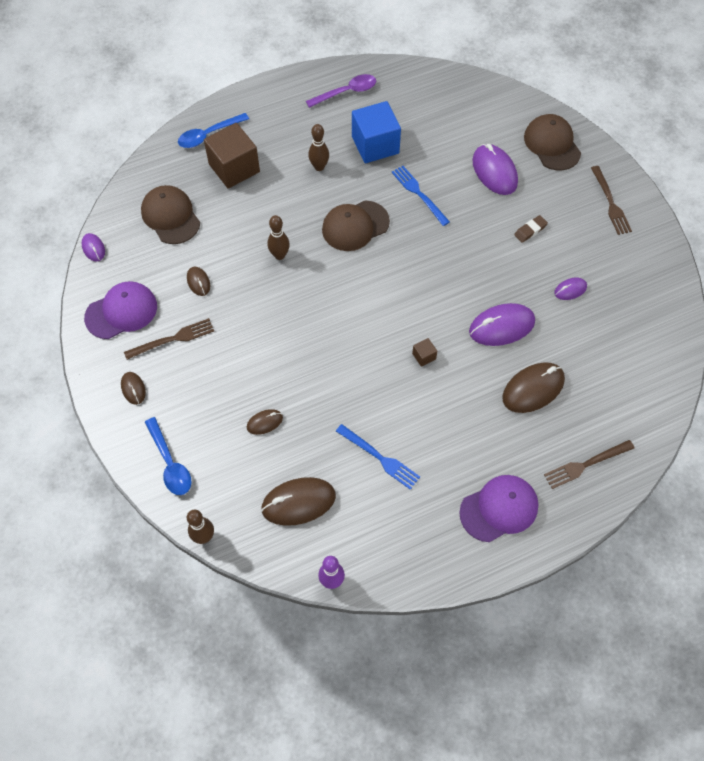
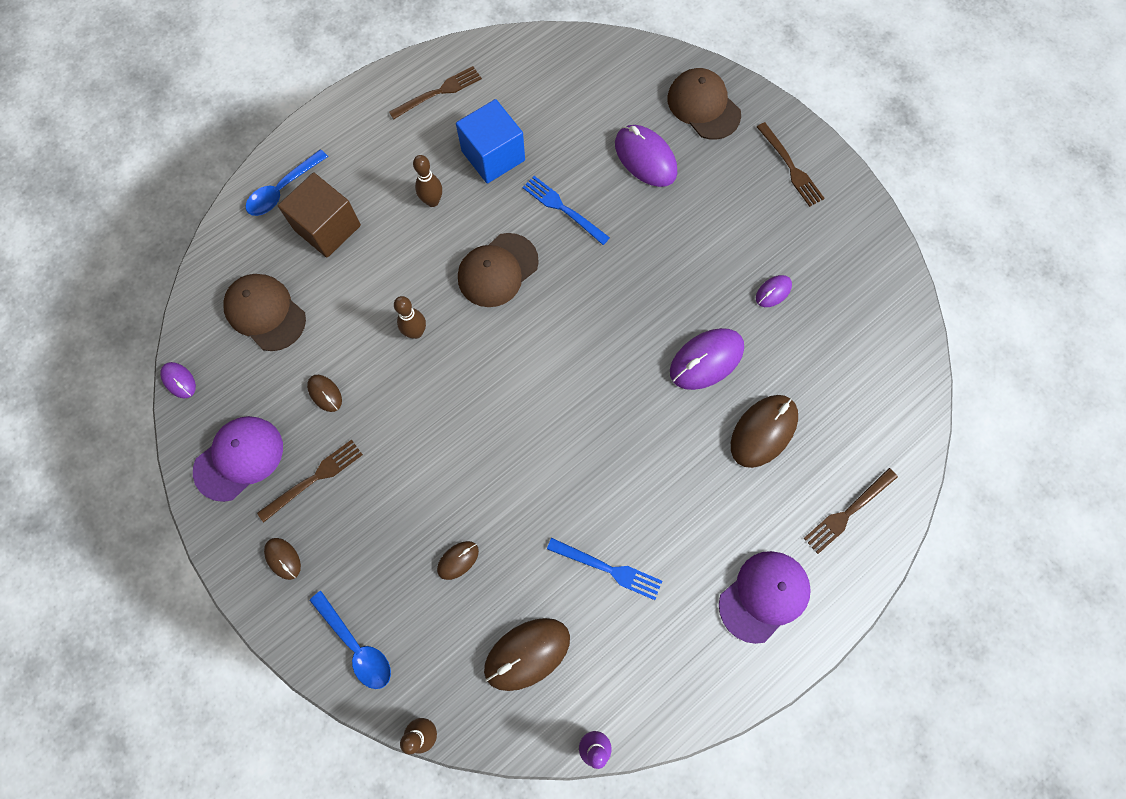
camera: 15 degrees left, 10 degrees up
purple spoon [306,74,376,108] -> brown fork [389,66,482,119]
brown cube [412,338,437,367] -> none
brown eraser [514,215,548,243] -> none

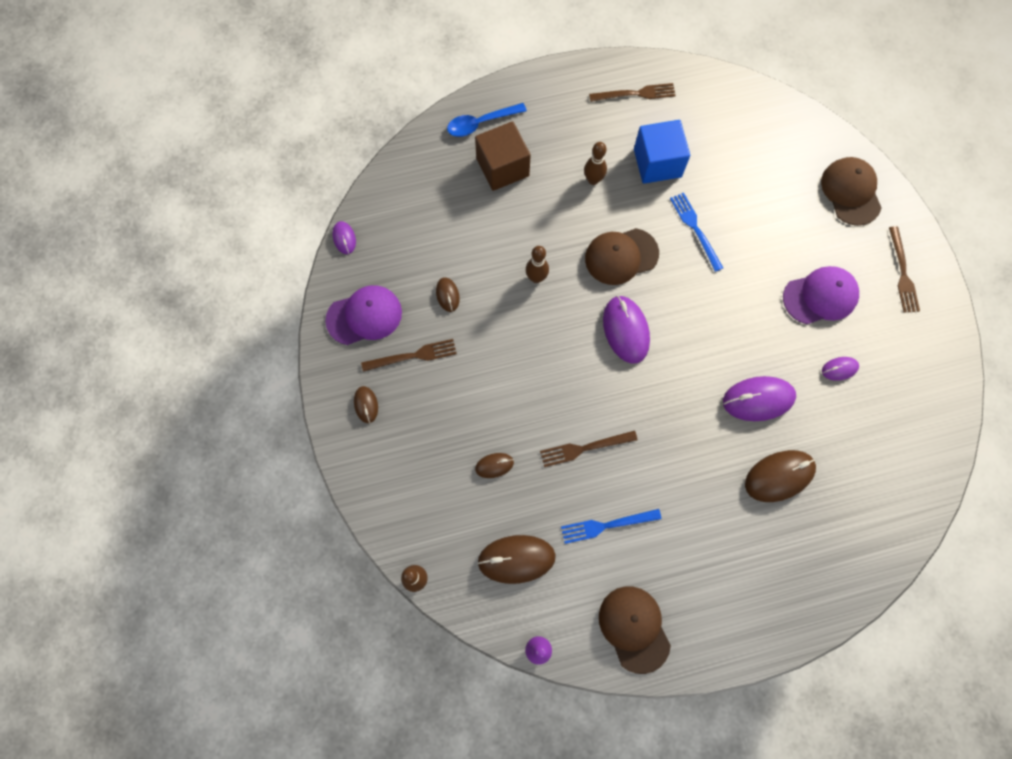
camera: 25 degrees right, 0 degrees up
brown cap [223,274,306,351] -> brown cap moved to [599,586,671,674]
blue spoon [309,591,391,689] -> none
blue fork [547,538,662,600] -> blue fork turned 120 degrees clockwise [561,509,662,544]
purple mouse [615,125,677,187] -> purple mouse moved to [603,296,650,364]
purple cap [719,551,811,644] -> purple cap moved to [783,266,859,324]
brown fork [804,468,898,554] -> brown fork moved to [540,430,638,467]

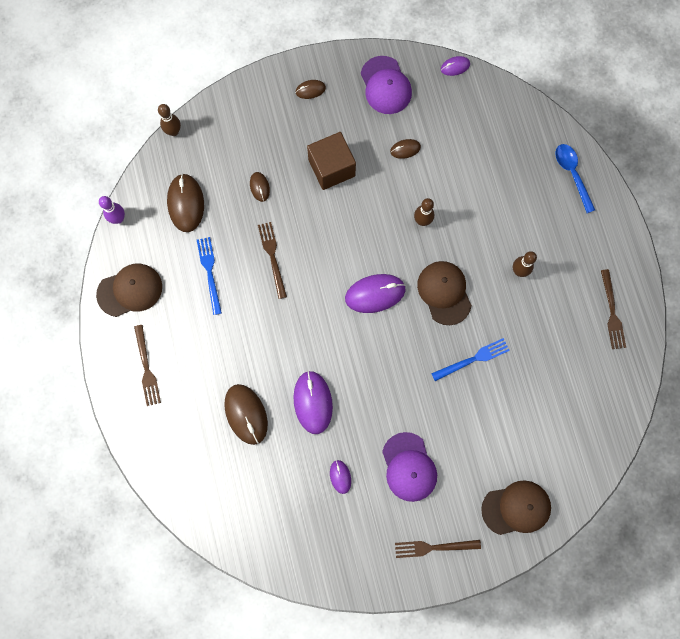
camera: 90 degrees right, 5 degrees up
brown fork [361,339,457,372] -> brown fork moved to [134,325,161,406]
brown cube [475,121,531,191] -> brown cube moved to [307,132,356,190]
blue cube [634,120,690,184] -> none

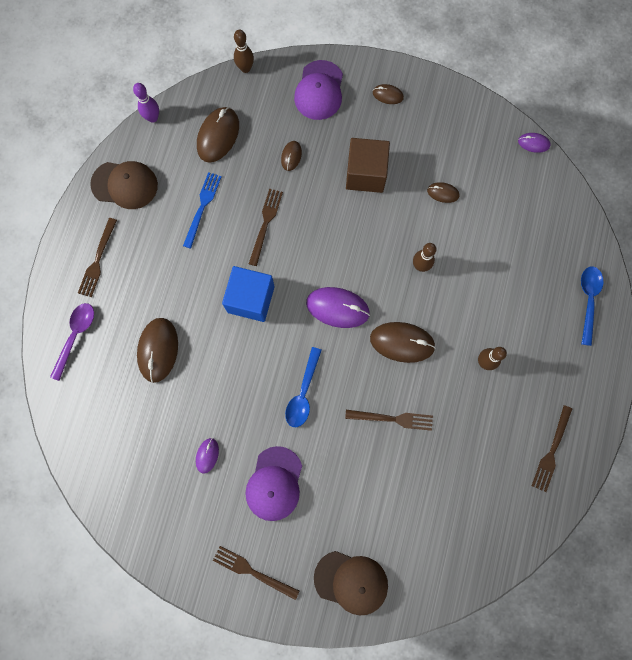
camera: 30 degrees right, 0 degrees up
purple mouse [293,371,333,434] -> none
purple cap [361,56,412,114] -> purple cap moved to [294,60,343,120]
brown cap [417,261,472,325] -> brown mouse [370,322,436,363]
blue fork [431,338,510,381] -> brown fork [345,410,433,431]
none -> purple spoon [50,303,94,381]
none -> blue cube [222,266,275,322]
none -> blue spoon [285,347,322,427]

